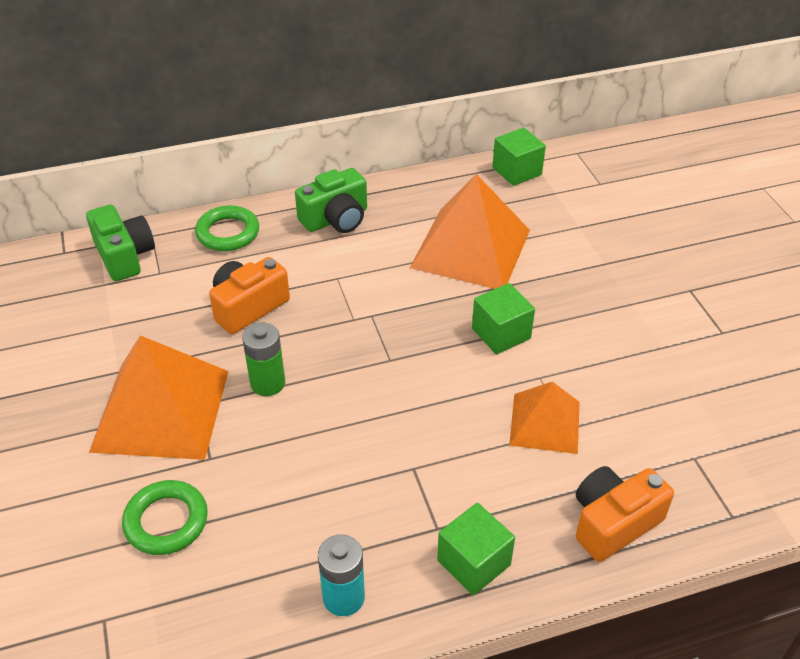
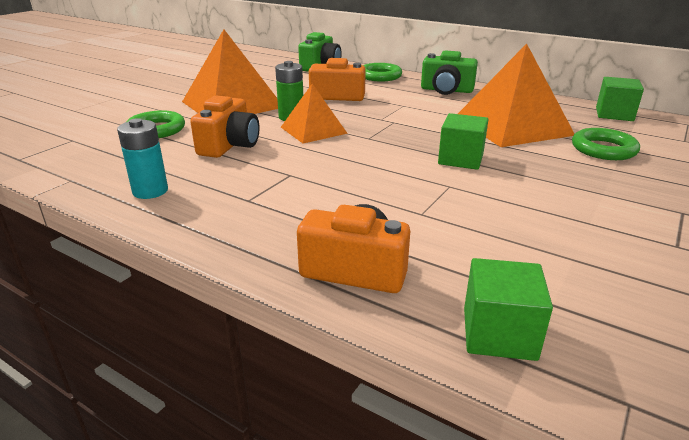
camera: 50 degrees right, 15 degrees down
green cube [437,503,515,596] -> green cube moved to [464,258,553,361]
orange pyramid [509,381,580,454] -> orange pyramid moved to [281,84,348,144]
none -> orange camera [190,96,260,158]
none -> green ring [572,128,640,160]

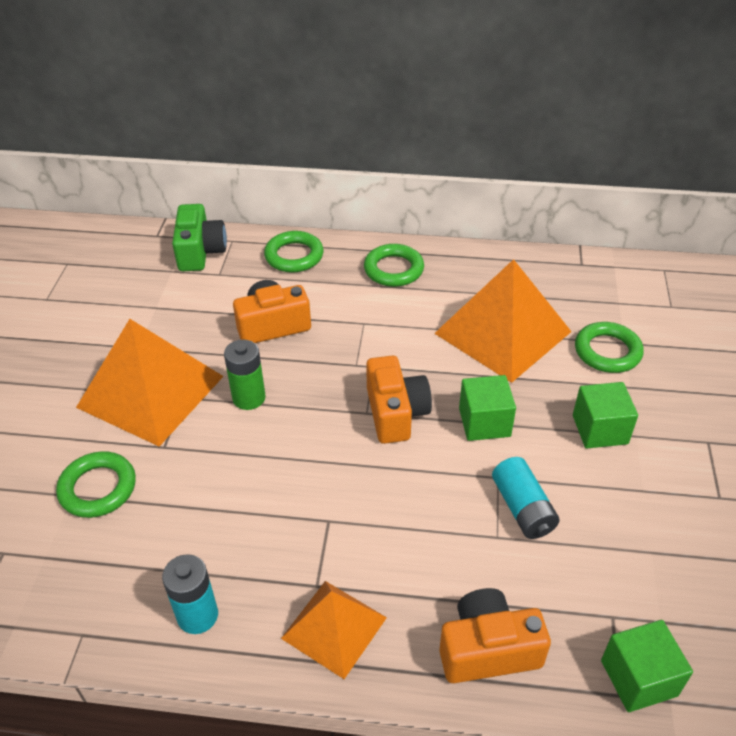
camera: 25 degrees left, 15 degrees up
orange camera [190,96,260,158] -> orange camera moved to [366,356,432,444]
orange pyramid [281,84,348,144] -> orange pyramid moved to [281,581,387,679]
green camera [421,50,478,95] -> green ring [364,244,424,287]
green cube [596,77,644,121] -> green cube moved to [573,382,638,449]
none -> turquoise battery [492,457,560,539]

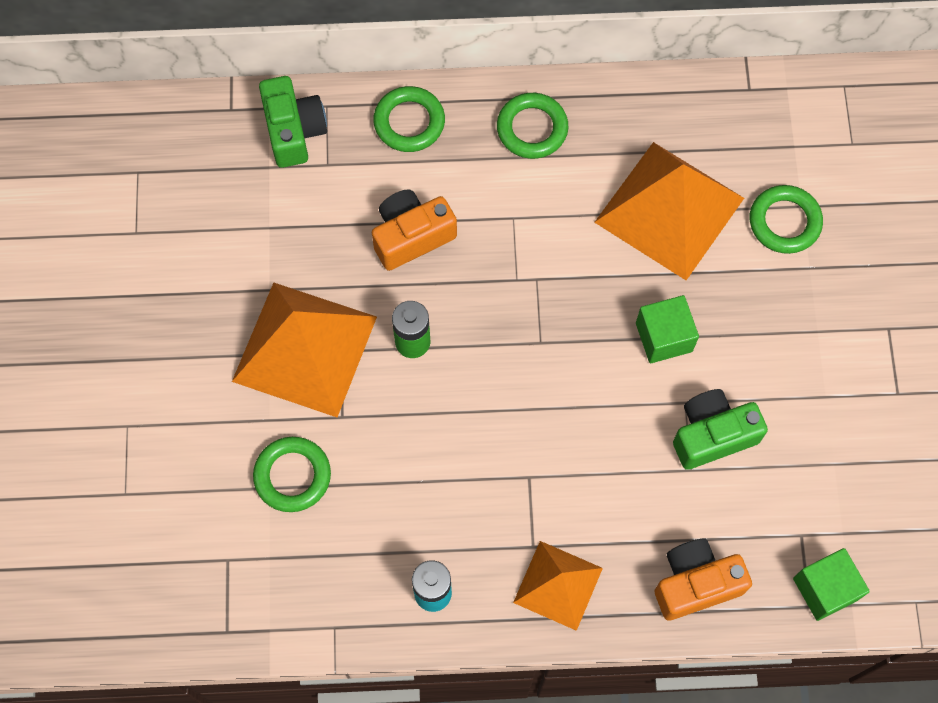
camera: 10 degrees left, 25 degrees up
orange camera [366,356,432,444] -> none
turquoise battery [492,457,560,539] -> green camera [673,389,768,470]
green cube [573,382,638,449] -> none

